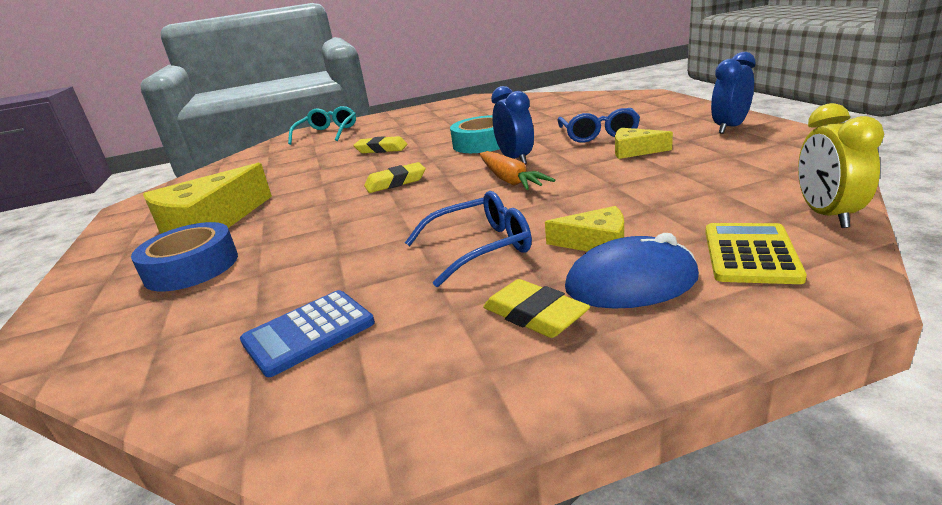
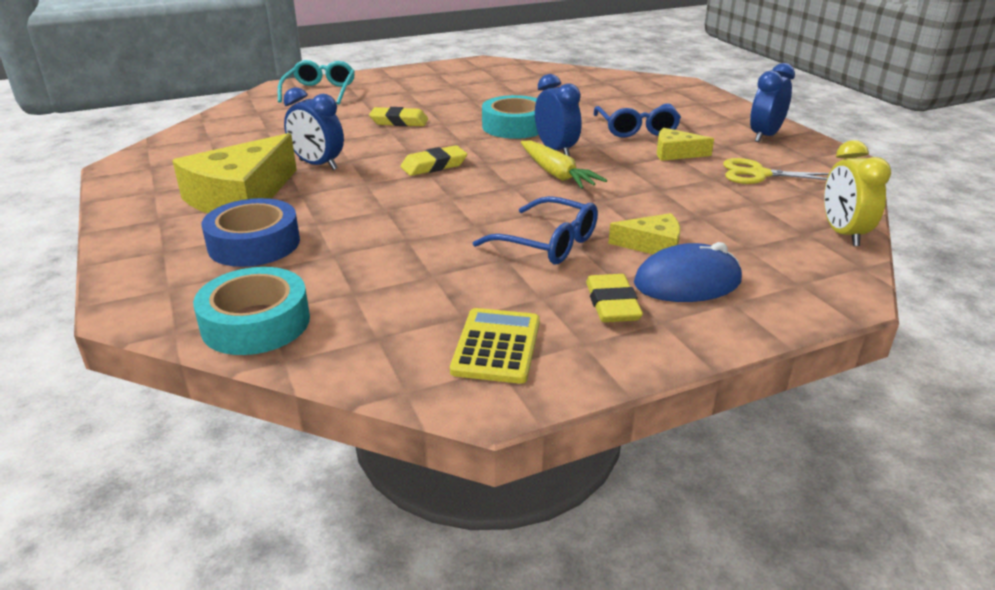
camera: 10 degrees left, 5 degrees up
blue calculator [240,290,375,377] -> none
blue glasses [405,191,532,287] -> blue glasses turned 60 degrees clockwise [473,196,598,264]
orange carrot [480,151,555,190] -> yellow carrot [521,141,607,189]
yellow eraser [483,279,590,338] -> yellow eraser turned 45 degrees clockwise [586,274,643,322]
yellow calculator [705,223,807,284] -> yellow calculator moved to [450,308,540,384]
none -> turquoise tape [193,267,310,355]
none -> blue clock [284,87,344,170]
none -> yellow scissors [723,158,829,184]

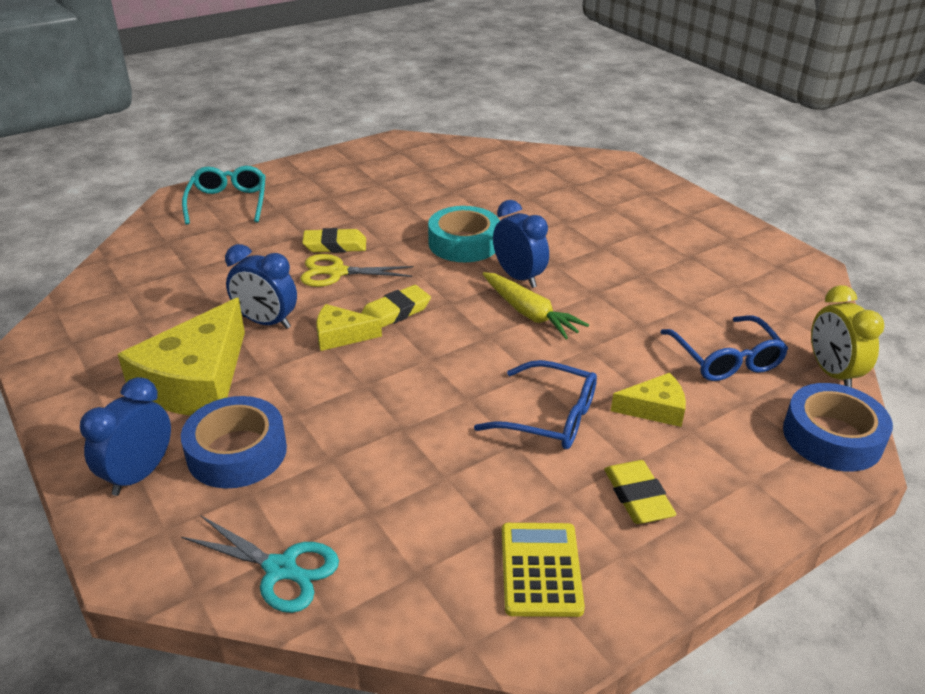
camera: 10 degrees left, 5 degrees up
turquoise tape [193,267,310,355] -> turquoise scissors [181,516,339,613]
blue glasses [594,103,681,138] -> blue glasses moved to [660,315,788,381]
blue mouse [634,242,742,302] -> none
yellow cheese [657,128,714,161] -> yellow cheese moved to [316,304,382,351]
yellow scissors [723,158,829,184] -> yellow scissors moved to [300,254,413,287]
blue clock [750,63,795,142] -> blue clock moved to [80,377,171,496]
none -> blue tape [783,383,893,472]

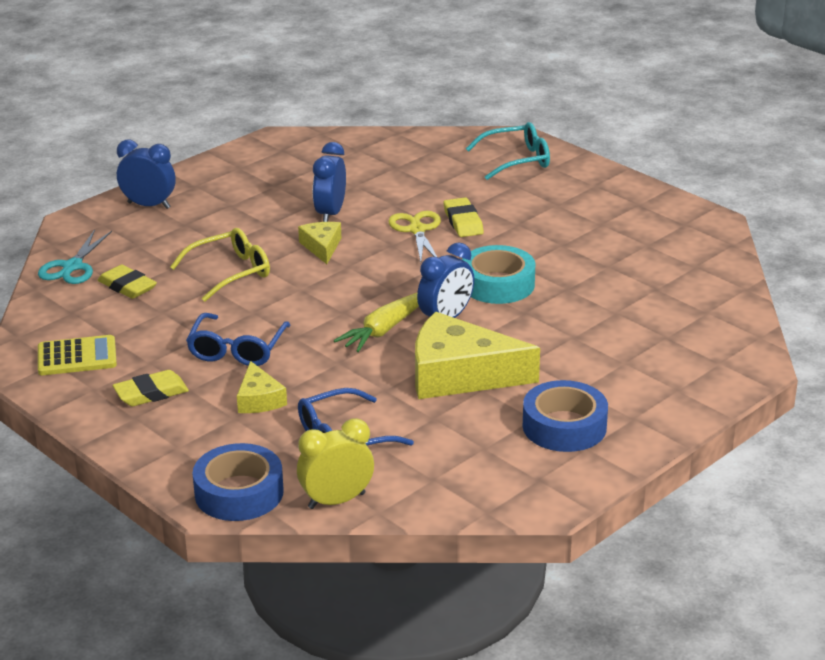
camera: 80 degrees right, 5 degrees down
yellow cheese [117,298,245,416] -> yellow cheese moved to [415,312,540,399]
blue tape [181,396,287,488] -> blue tape moved to [523,380,608,452]
yellow eraser [361,285,431,327] -> yellow eraser moved to [98,264,157,299]
none -> yellow glasses [170,228,270,302]

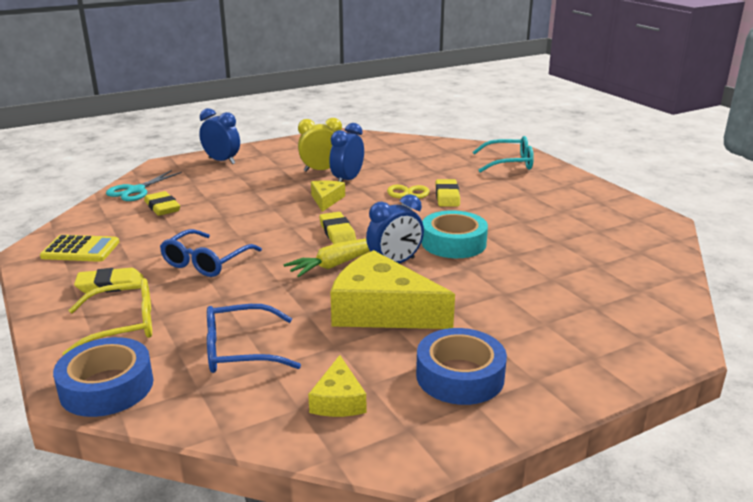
camera: 15 degrees right, 5 degrees down
yellow glasses [170,228,270,302] -> yellow glasses moved to [62,278,152,355]
yellow cheese [237,361,287,413] -> yellow cheese moved to [308,355,366,417]
yellow clock [297,418,374,509] -> yellow clock moved to [298,118,342,172]
none -> yellow eraser [319,212,356,244]

